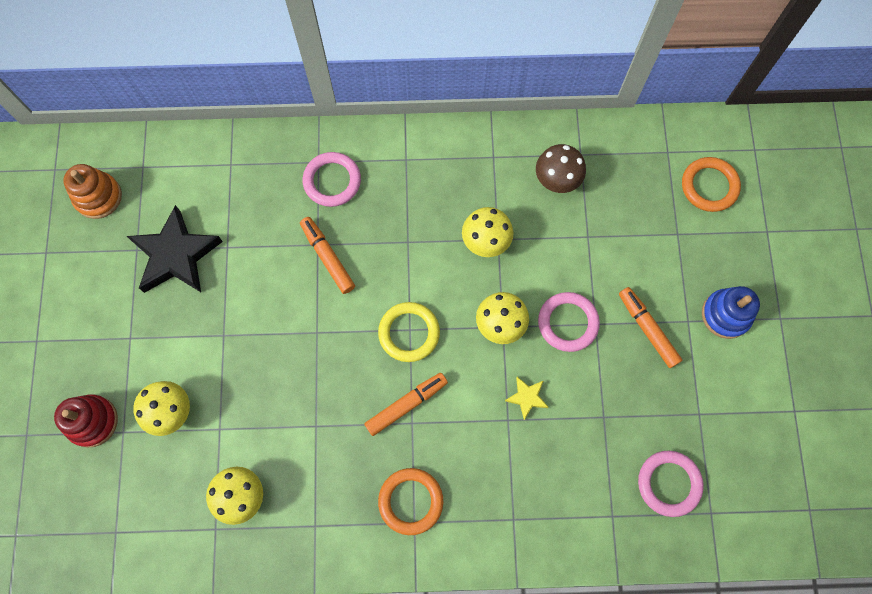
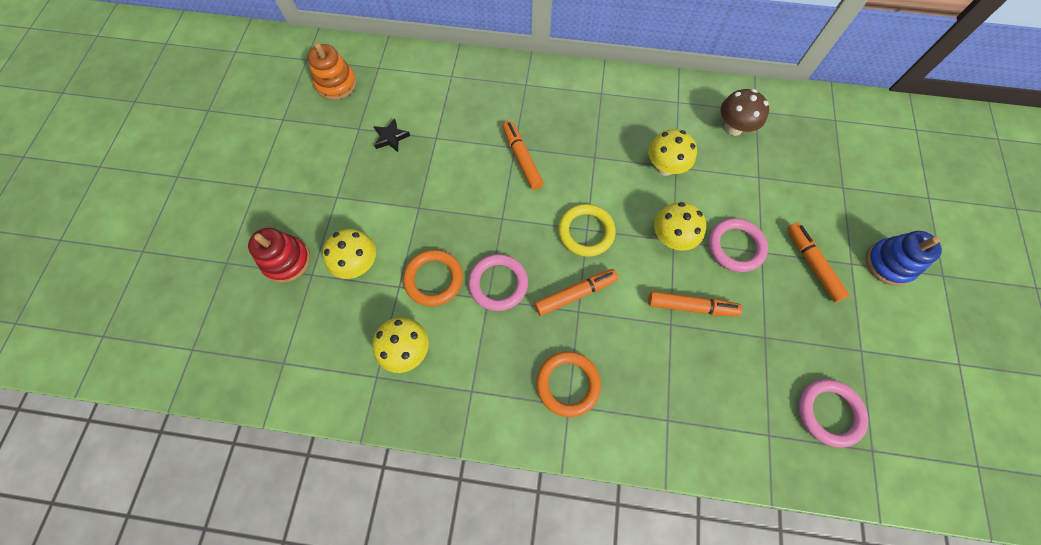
camera: 10 degrees right, 5 degrees down
black star [127,205,223,293] -> black star [374,119,410,152], size x0.45
pink ring [303,152,361,207] -> pink ring moved to [468,254,528,311]
yellow star [505,377,548,420] -> orange marker [648,291,742,317]
orange ring [682,157,741,212] -> orange ring moved to [403,250,463,306]

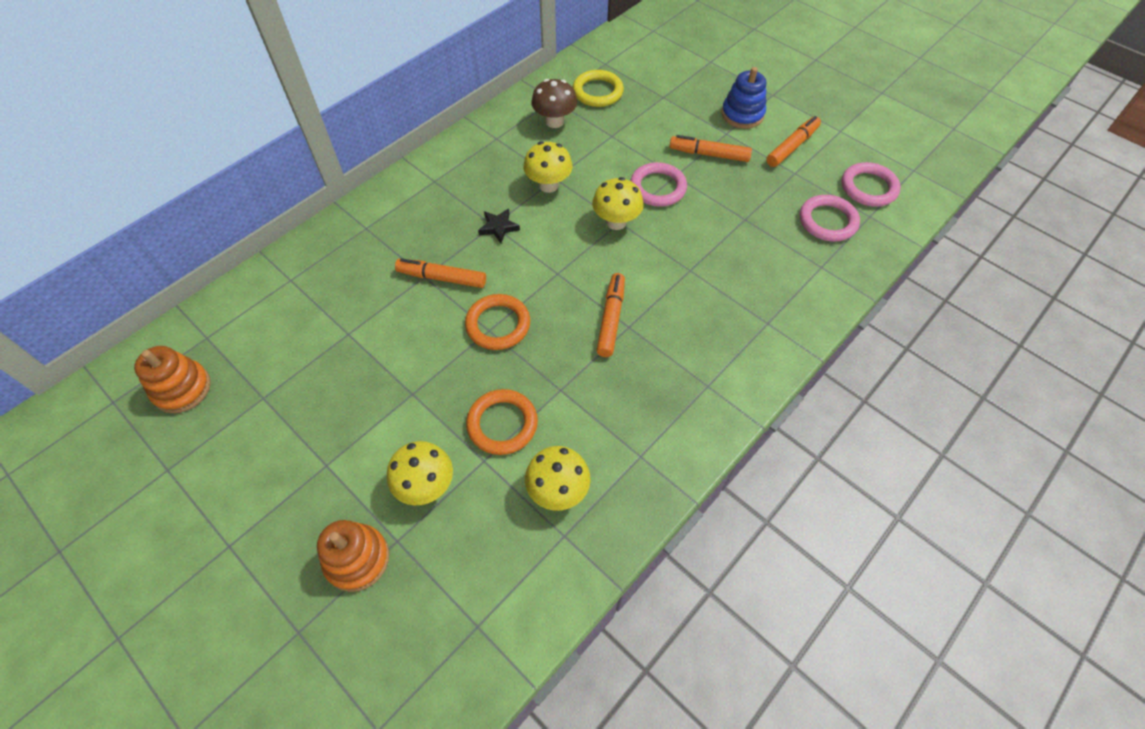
camera: 55 degrees left, 10 degrees down
red stacking toy [248,228,310,283] -> orange stacking toy [317,520,389,592]
black star [374,119,410,152] -> black star moved to [478,209,520,243]
pink ring [468,254,528,311] -> pink ring moved to [842,162,901,207]
orange ring [536,351,601,417] -> orange ring moved to [465,294,530,350]
yellow ring [558,204,616,257] -> yellow ring moved to [573,70,624,107]
orange marker [648,291,742,317] -> orange marker moved to [766,116,821,167]

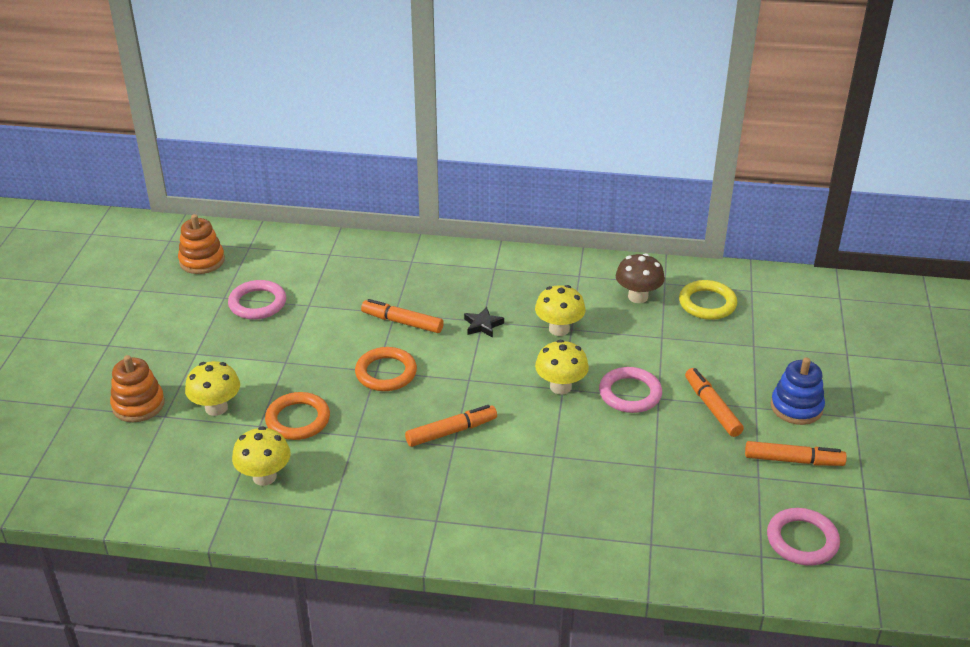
camera: 55 degrees right, 20 degrees down
orange marker [395,258,486,288] -> orange marker turned 45 degrees counterclockwise [361,299,444,333]
pink ring [800,195,860,242] -> pink ring moved to [228,280,286,320]

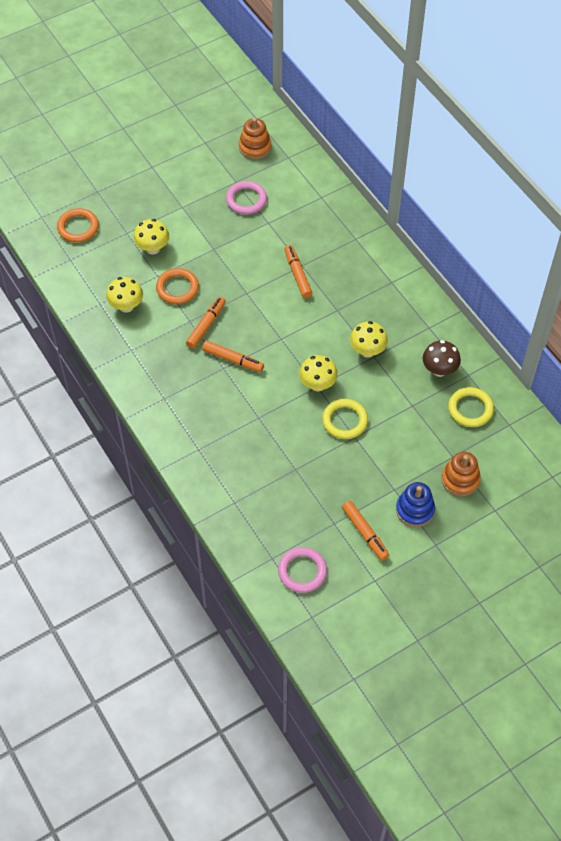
camera: 50 degrees right, 20 degrees up
orange stacking toy [110,355,165,422] -> orange stacking toy moved to [441,452,481,496]
orange ring [355,347,417,391] -> orange ring moved to [57,208,99,243]
black star [464,307,504,338] -> none
pink ring [599,367,662,413] -> yellow ring [322,399,368,439]
orange marker [685,368,744,437] -> orange marker moved to [186,297,226,349]

